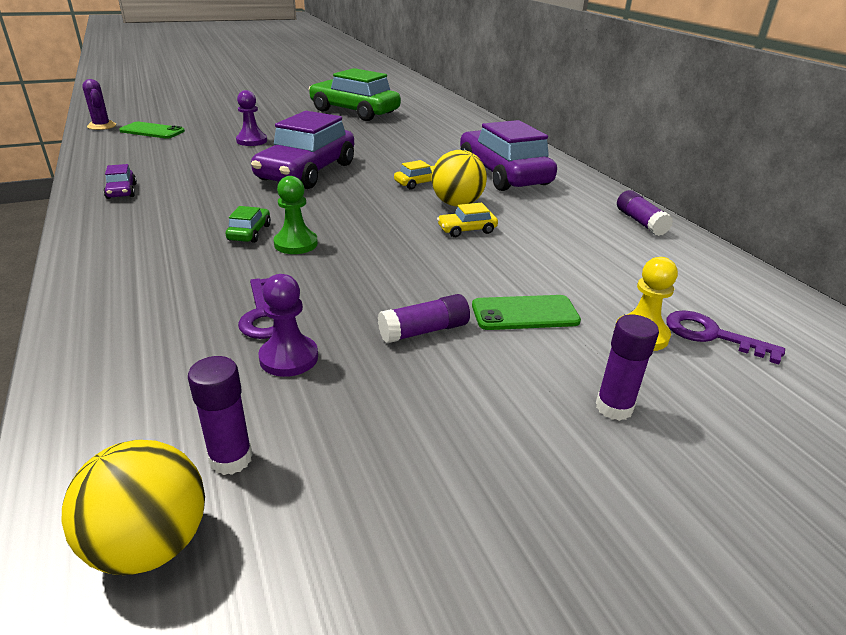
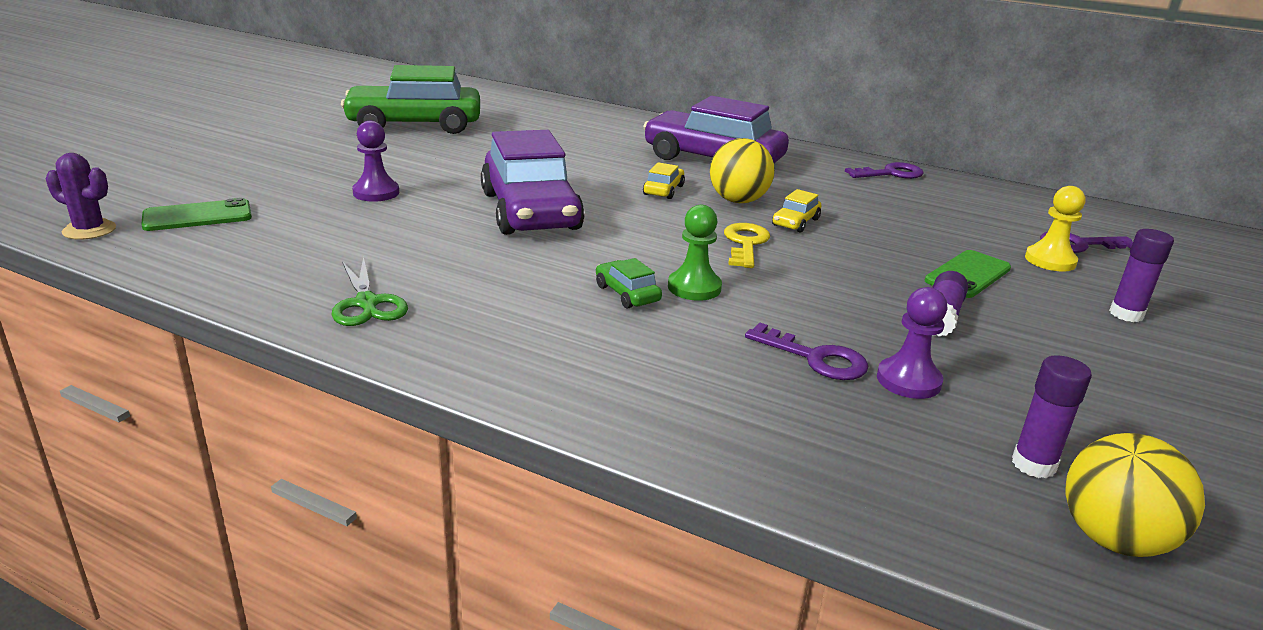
camera: 40 degrees left, 5 degrees down
purple car [103,164,137,199] -> green scissors [332,257,408,326]
purple glue stick [617,190,673,236] -> purple key [845,162,924,179]
none -> yellow key [724,223,770,268]

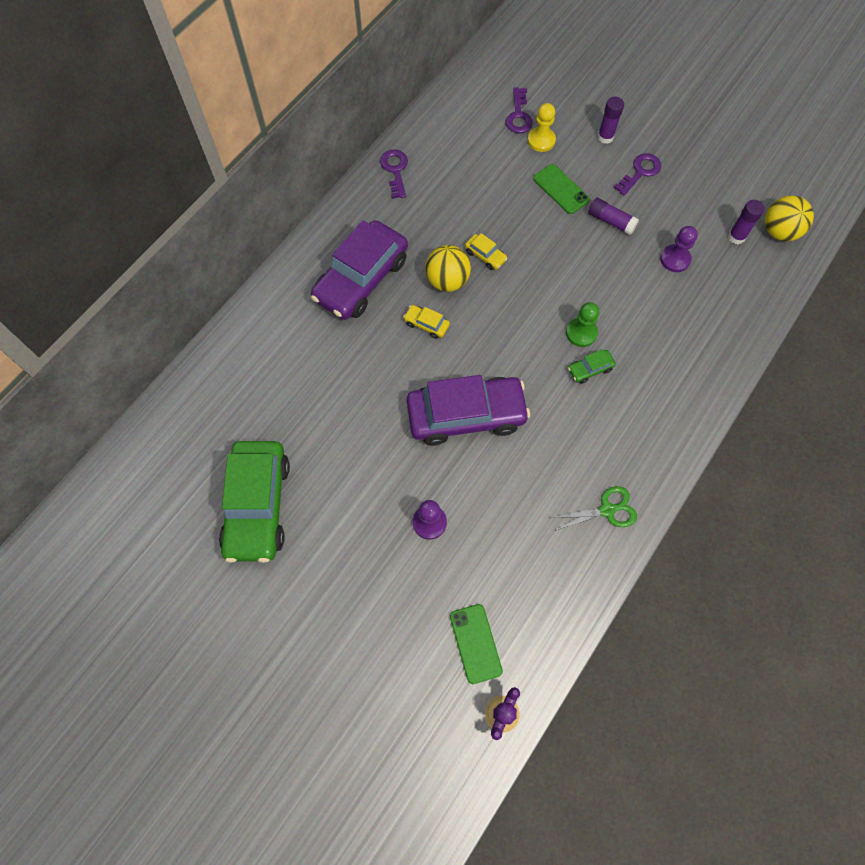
camera: 80 degrees left, 40 degrees up
yellow key [724,223,770,268] -> none
purple key [745,323,868,380] -> purple key moved to [613,153,661,196]

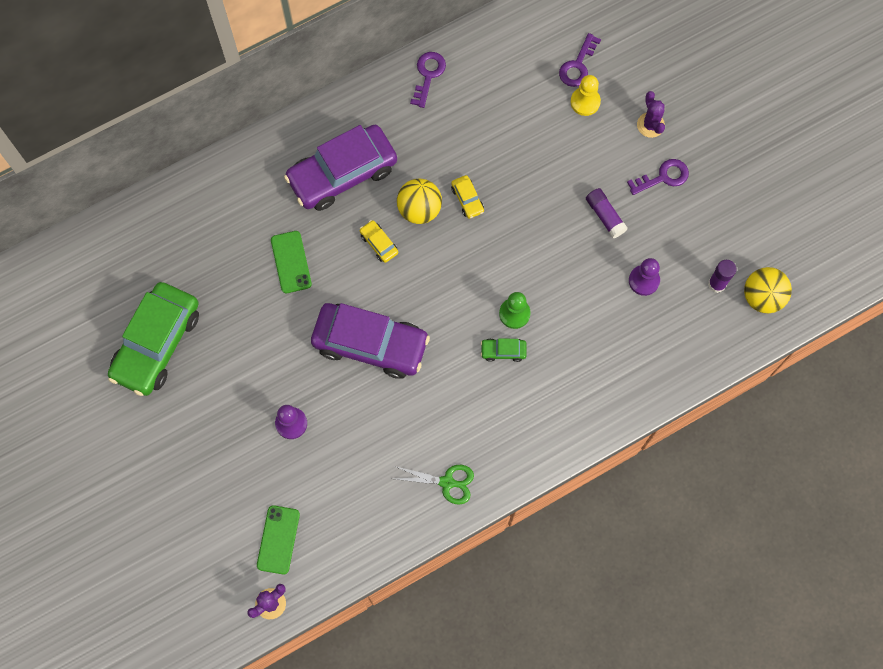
camera: 25 degrees right, 5 degrees up
green phone [533,164,590,214] -> green phone moved to [271,231,312,293]
purple glue stick [598,97,624,144] -> purple cactus [637,91,665,138]

